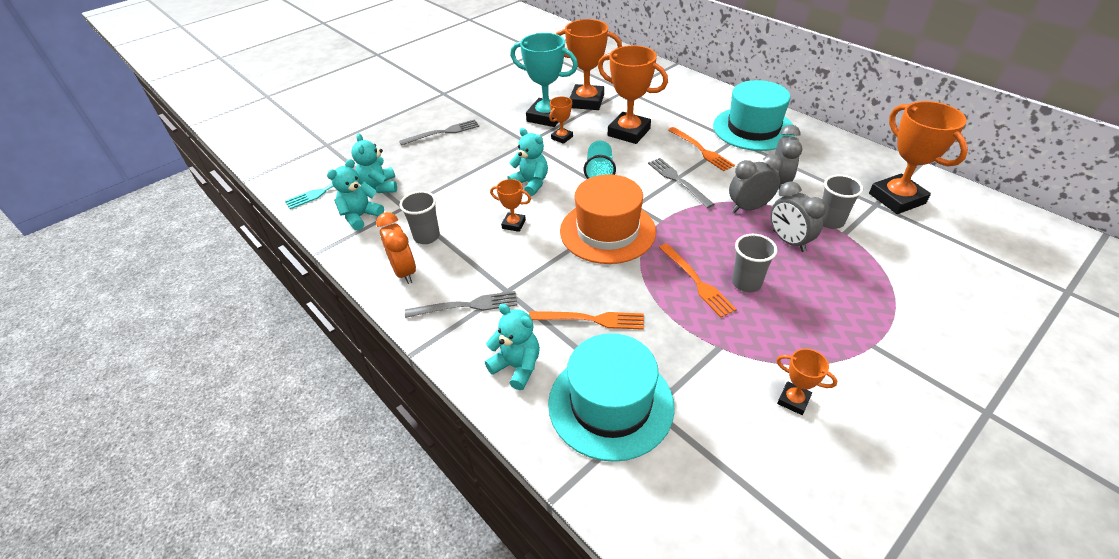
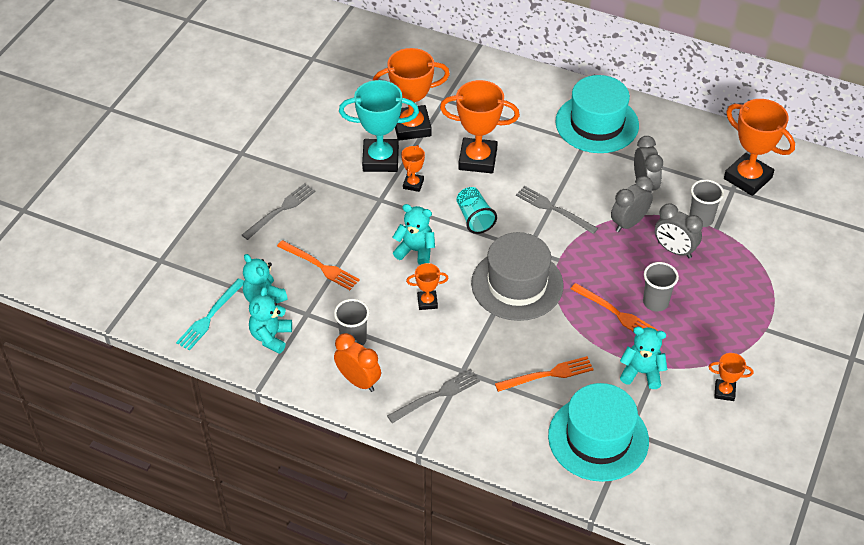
camera: 25 degrees left, 5 degrees up
turquoise teddy bear [485,304,540,390] -> turquoise teddy bear moved to [620,327,667,389]
orange hat [560,174,656,264] -> grey hat [471,232,564,321]
orange fork [668,127,735,171] -> orange fork moved to [277,240,360,290]

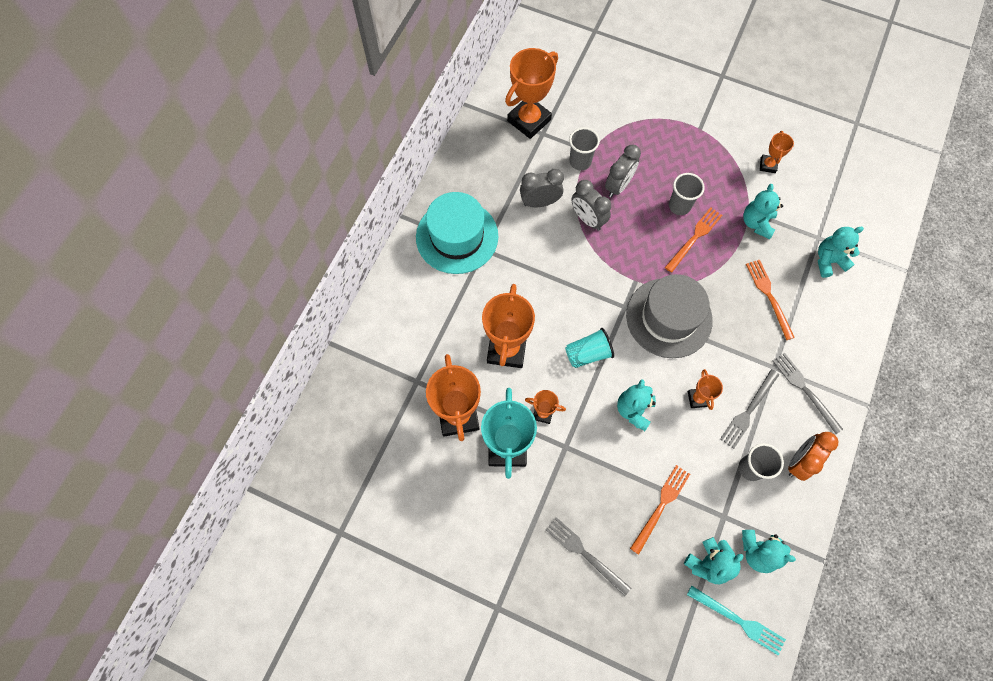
camera: 90 degrees left, 20 degrees up
grey fork [516,186,598,234] -> grey fork moved to [720,369,779,449]
turquoise hat [548,383,649,482] -> turquoise teddy bear [818,226,864,278]

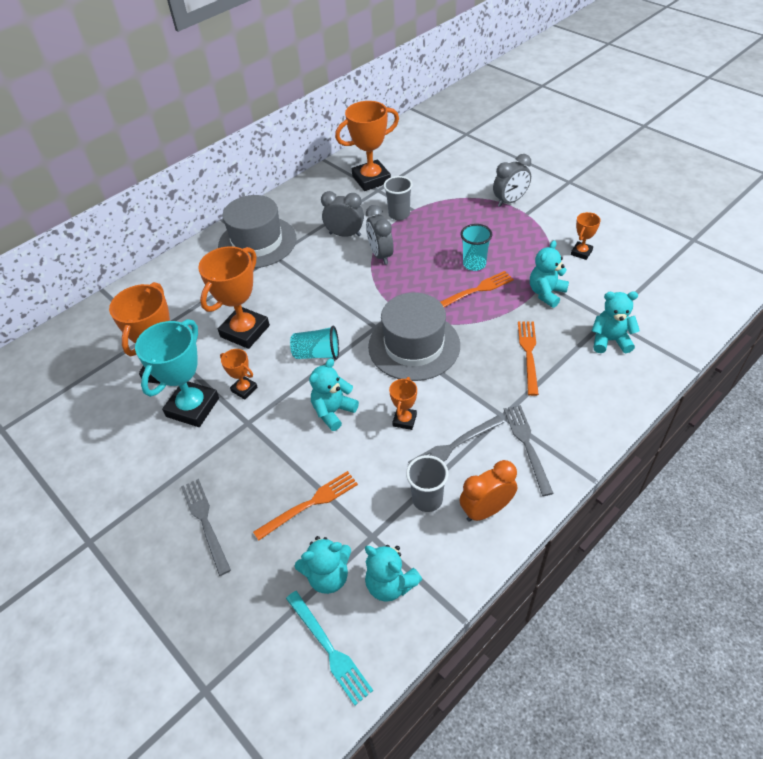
camera: 25 degrees right, 20 degrees down
turquoise hat [416,192,498,274] -> grey hat [218,195,296,268]
grey clock [605,145,641,198] -> grey clock moved to [493,154,531,207]
grey cup [669,173,705,215] -> turquoise cup [461,224,492,271]

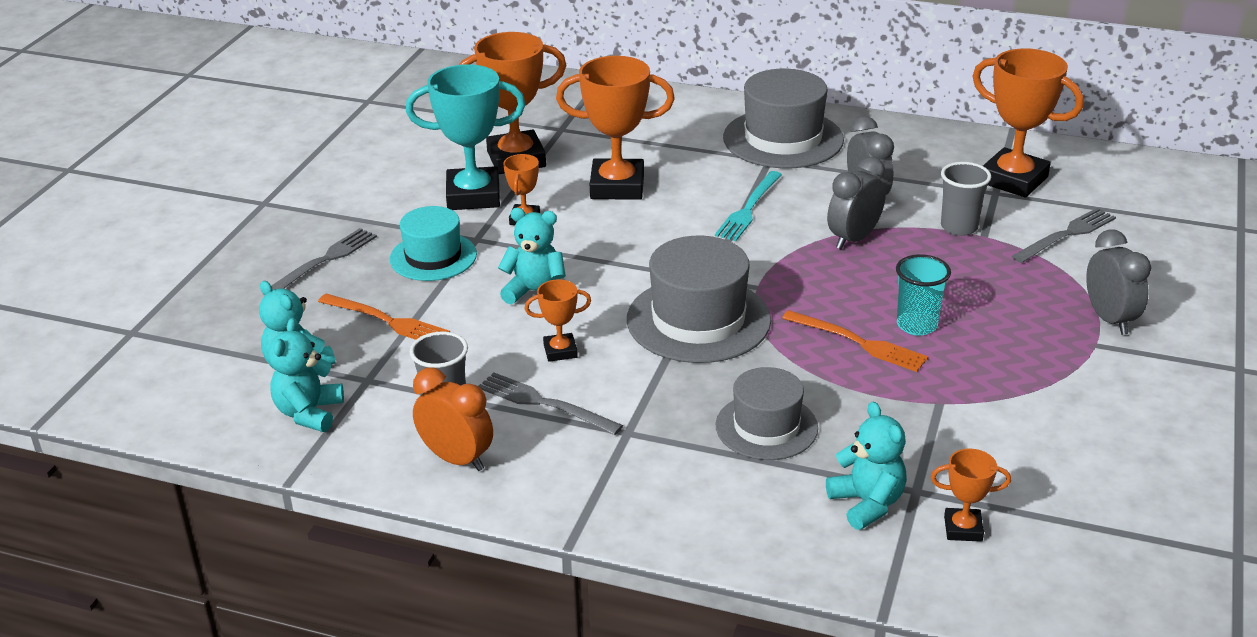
camera: 60 degrees right, 15 degrees down
turquoise fork [286,591,373,705] -> turquoise fork moved to [715,171,782,241]
turquoise cup [290,326,339,360] -> none
grey clock [493,154,531,207] -> grey clock turned 135 degrees counterclockwise [1086,229,1151,335]
grey fork [504,405,554,496] -> grey fork moved to [1011,208,1116,263]
orange fork [518,322,539,396] -> grey hat [716,367,818,460]
turquoise teddy bear [530,240,569,308] -> none
orange trophy [571,212,601,260] -> orange trophy moved to [931,449,1011,542]
none -> turquoise hat [390,206,477,281]

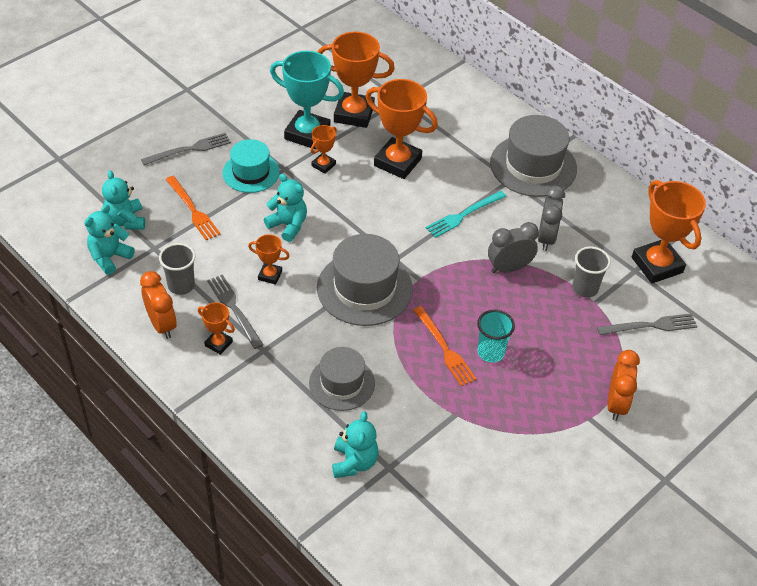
camera: 25 degrees right, 15 degrees up
orange trophy [931,449,1011,542] -> orange trophy moved to [198,302,235,355]
grey clock [1086,229,1151,335] -> orange clock [607,350,640,421]

